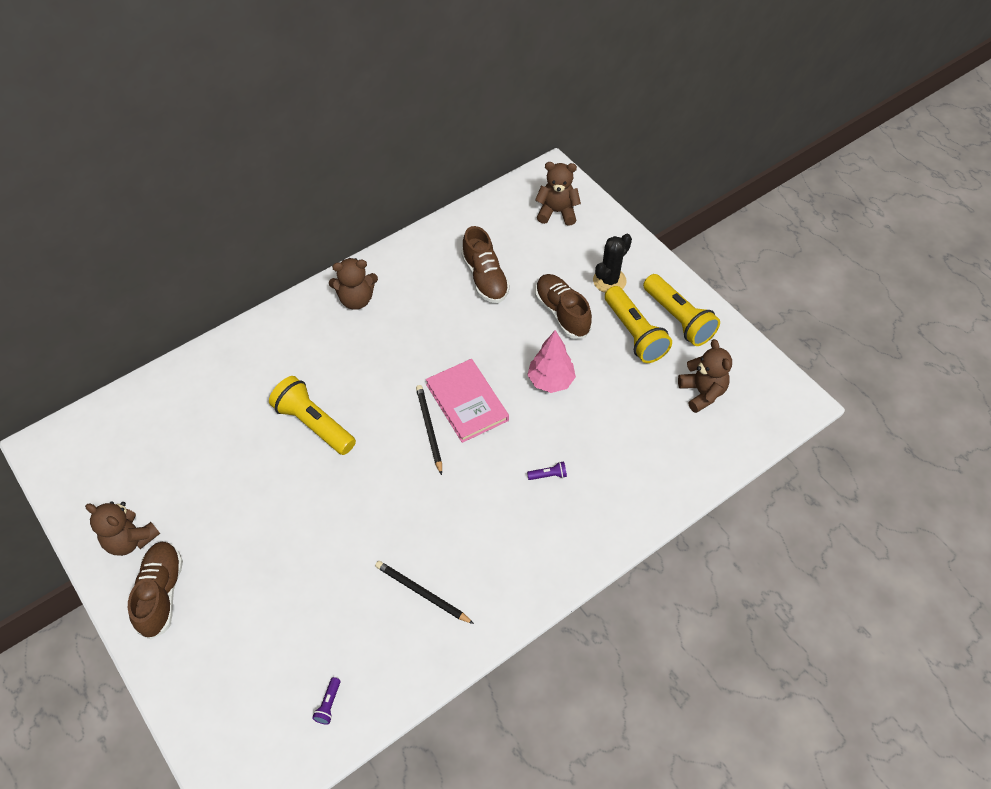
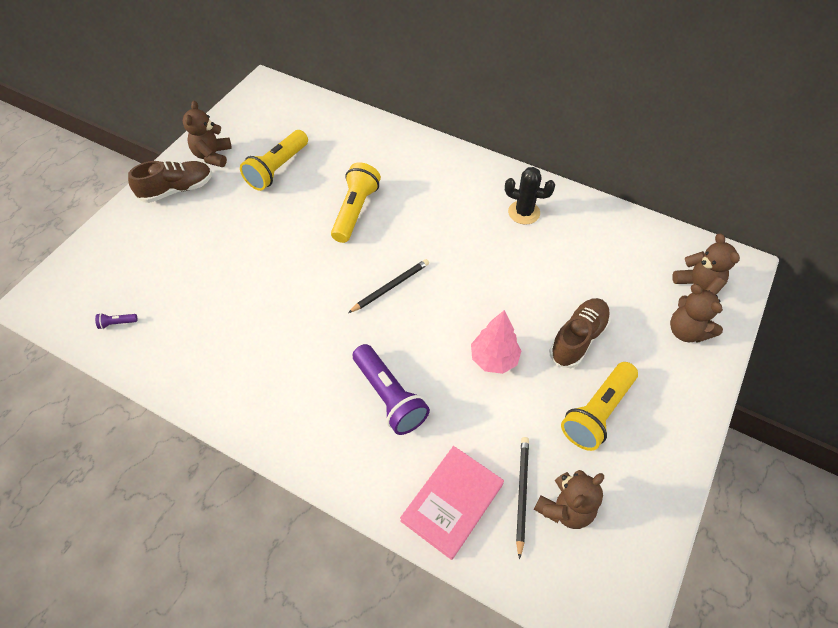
camera: 65 degrees right, 0 degrees up
brown teddy bear [329,258,378,310] -> brown teddy bear moved to [670,284,723,343]
black pencil [375,561,474,624] -> black pencil moved to [516,437,529,559]
pink book [426,359,509,443] -> pink book moved to [400,446,504,560]
brown shoe [461,226,510,303] -> none
purple flashlight [527,461,567,480] -> purple flashlight [353,344,430,435], size x2.50
black cactus [593,234,632,293] -> black cactus moved to [505,167,555,224]
yellow flashlight [643,274,720,346] -> yellow flashlight moved to [240,130,308,191]

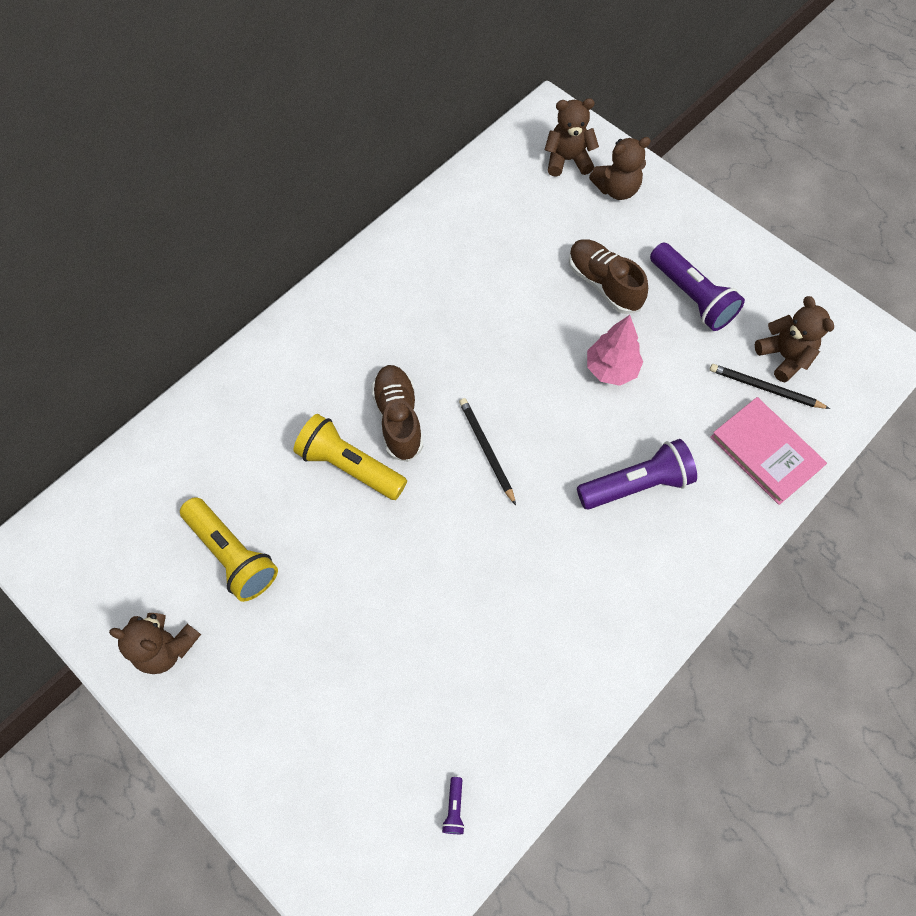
camera: 75 degrees left, 10 degrees up
brown shoe [128,161,212,203] -> brown shoe moved to [371,365,423,462]
black cactus [505,167,555,224] -> none
yellow flashlight [561,362,638,451] -> purple flashlight [650,243,745,331]

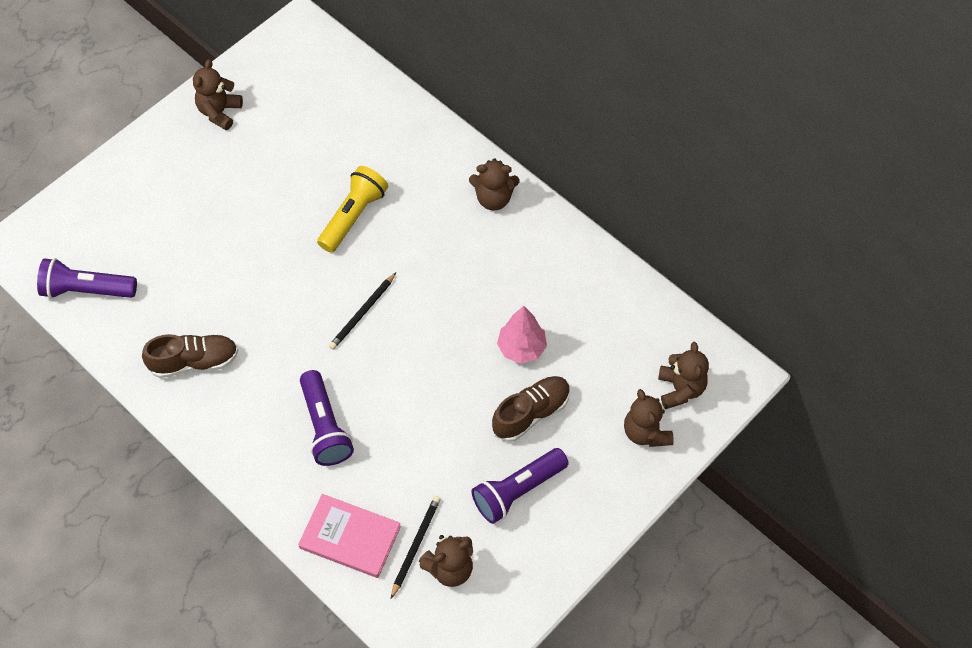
camera: 90 degrees right, 5 degrees down
yellow flashlight [180,497,278,602] -> none
brown shoe [371,365,423,462] -> brown shoe moved to [142,334,238,378]
purple flashlight [442,777,465,834] -> purple flashlight [37,258,137,299], size x2.50
black pencil [459,398,516,505] -> black pencil turned 150 degrees clockwise [329,273,396,350]
pink tree [587,315,643,386] -> pink tree moved to [497,306,547,364]
pink book [710,397,827,505] -> pink book turned 60 degrees clockwise [298,494,401,578]
none -> brown teddy bear [469,158,520,211]

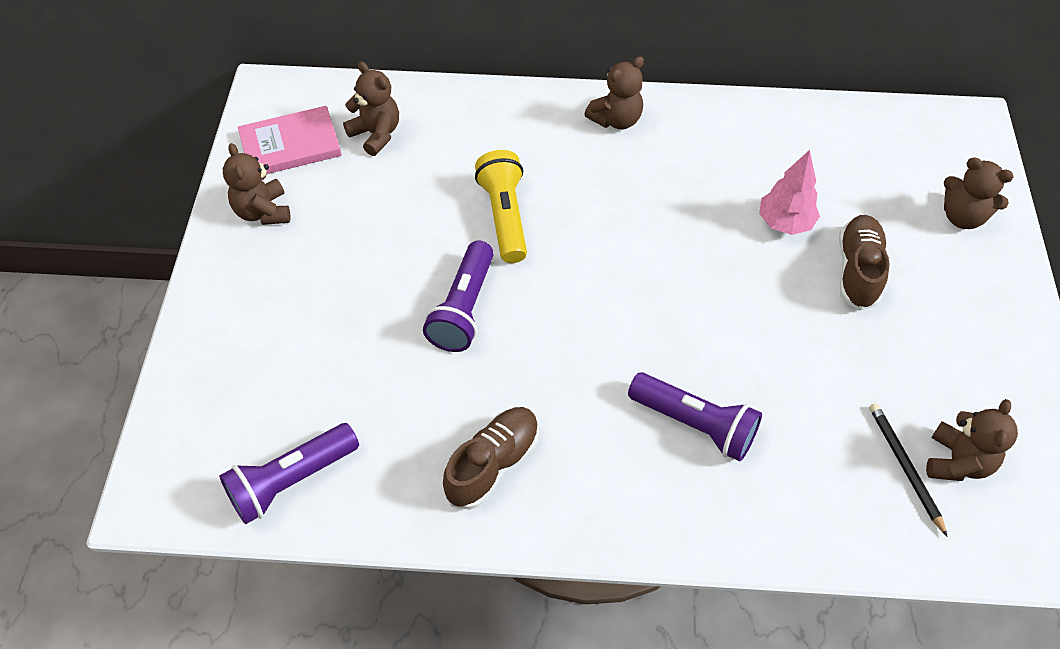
camera: 40 degrees left, 5 degrees down
pink book [298,494,401,578] -> pink book moved to [238,106,342,174]
black pencil [329,273,396,350] -> none
purple flashlight [471,448,569,524] -> purple flashlight moved to [423,240,494,352]
brown teddy bear [658,342,709,409] -> brown teddy bear moved to [343,62,399,156]

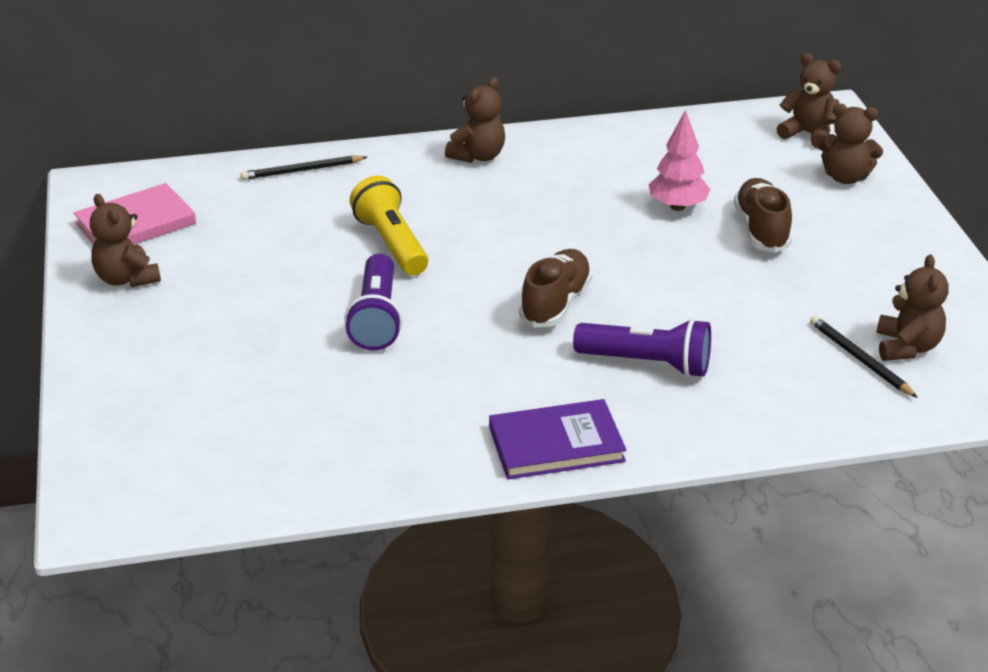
camera: 15 degrees left, 20 degrees down
purple flashlight [219,423,359,524] -> none
brown teddy bear [343,62,399,156] -> brown teddy bear moved to [777,53,841,148]
brown shoe [443,407,539,510] -> brown shoe moved to [519,249,592,328]
none -> black pencil [241,155,367,180]
none -> purple book [489,399,627,480]

